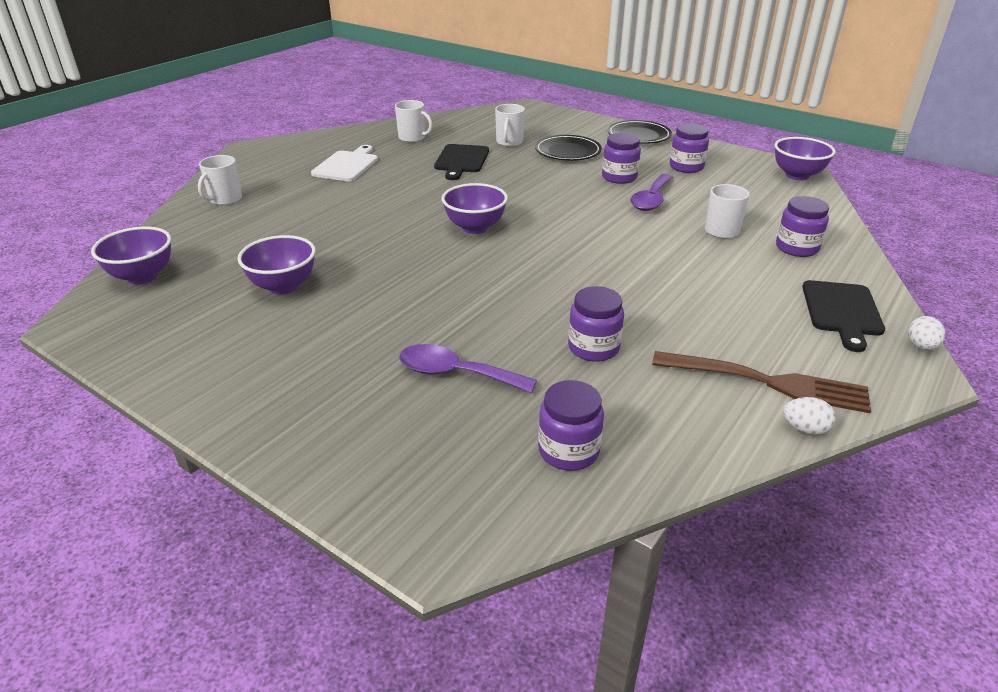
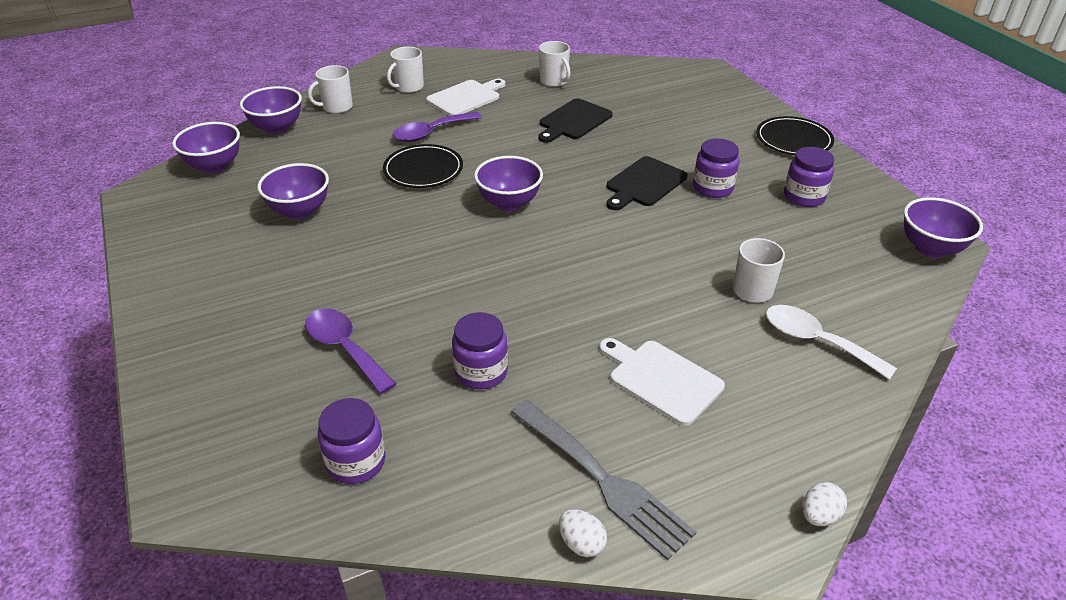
camera: 30 degrees right, 5 degrees up
white mug [495,104,525,147] -> white mug moved to [387,47,424,93]
black plate [535,135,602,161] -> black plate moved to [383,144,463,188]
purple spoon [630,174,673,211] -> purple spoon moved to [393,112,482,142]
brown fork [652,351,871,413] -> grey fork [511,400,696,561]
purple jar [776,196,829,257] -> white spoon [766,305,897,380]
black cutting board [802,280,885,352] -> black cutting board moved to [606,156,687,210]
none -> purple bowl [240,86,302,134]
none -> white cutting board [599,338,725,426]

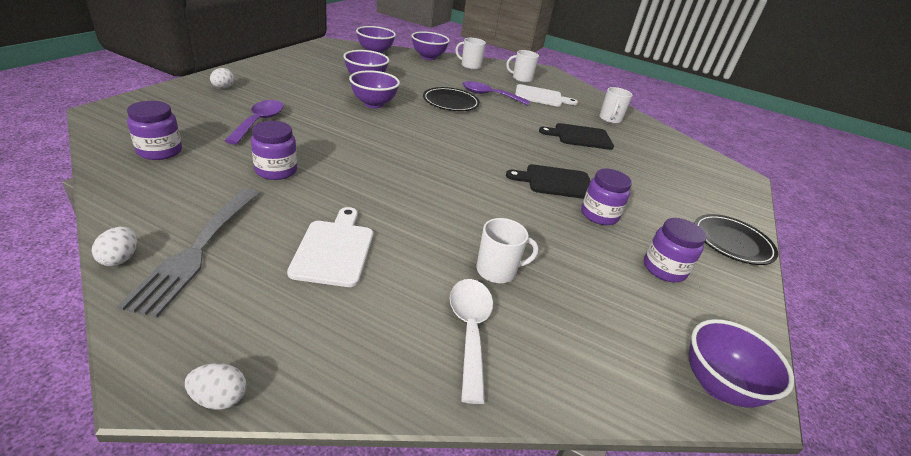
camera: 45 degrees right, 5 degrees down
purple bowl [474,156,543,211] -> purple bowl moved to [349,70,400,108]
none -> white egg [210,68,234,88]

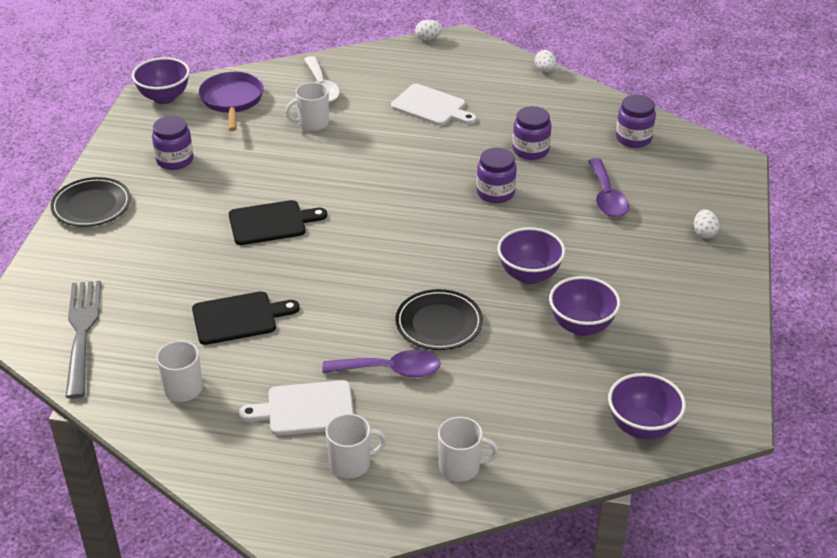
camera: 170 degrees right, 5 degrees up
grey fork [117,189,259,318] -> grey fork moved to [66,281,101,399]
white cutting board [287,207,373,287] -> white cutting board turned 45 degrees counterclockwise [391,84,477,126]
purple bowl [411,31,450,60] -> none
purple jar [581,169,632,225] -> purple jar moved to [477,148,517,203]
none -> purple pan [199,72,264,131]

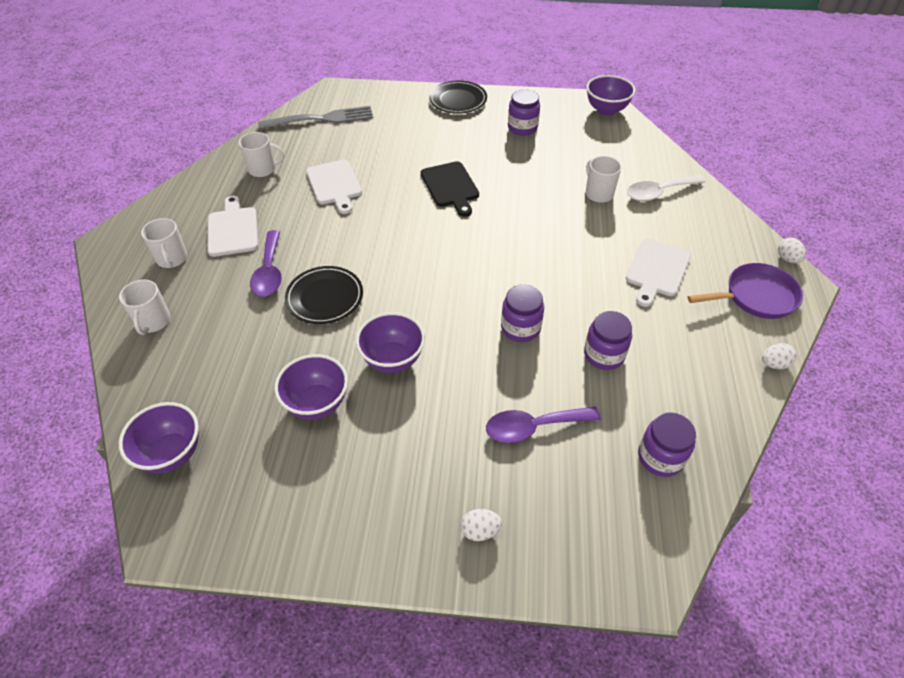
camera: 85 degrees right, 10 degrees up
black cutting board [192,291,299,345] -> white cutting board [306,159,362,214]
purple pan [199,72,264,131] -> purple pan moved to [688,263,803,319]

